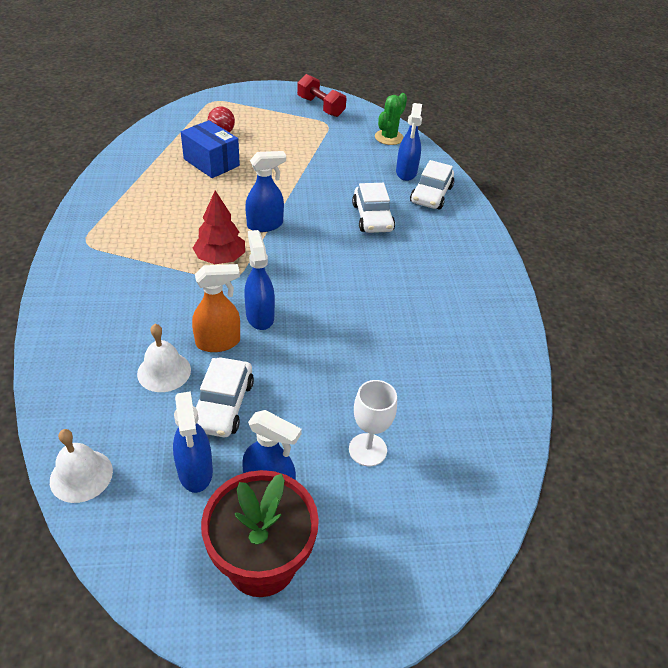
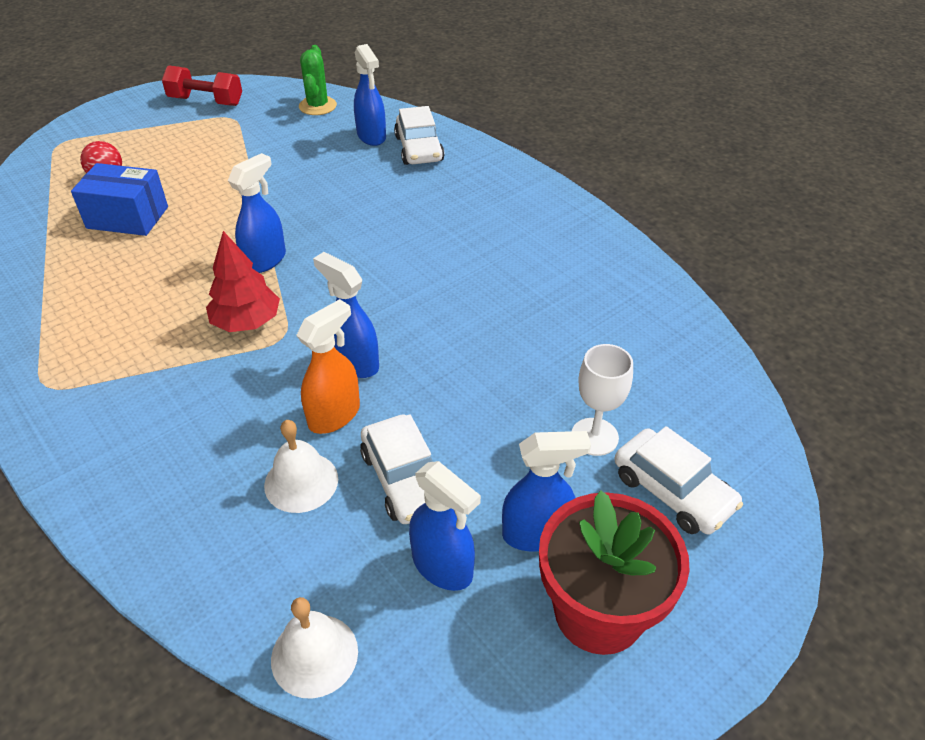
camera: 30 degrees left, 0 degrees up
white car [352,183,395,233] -> white car moved to [615,426,743,534]

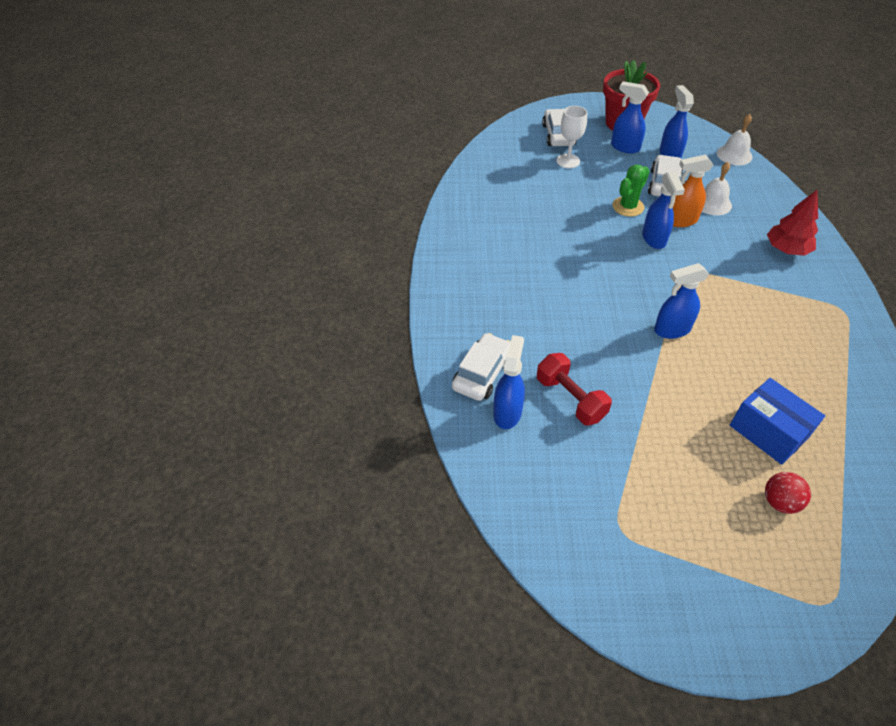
camera: 140 degrees left, 5 degrees up
red dumbbell [162,65,242,106] -> red dumbbell moved to [537,353,612,426]
red tree [206,231,280,332] -> red tree moved to [767,190,818,256]
green cactus [299,45,337,115] -> green cactus moved to [612,164,649,217]

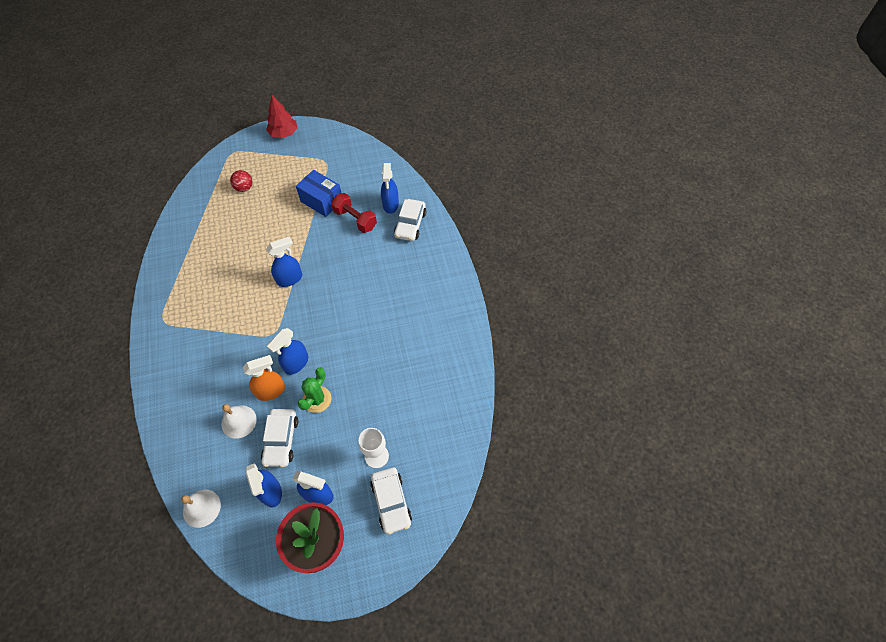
camera: 165 degrees right, 10 degrees up
blue spray bottle [642,172,685,249] -> blue spray bottle turned 120 degrees counterclockwise [267,328,308,375]
blue box [730,378,825,465] -> blue box moved to [296,170,341,217]
red tree [767,190,818,256] -> red tree moved to [266,95,297,138]

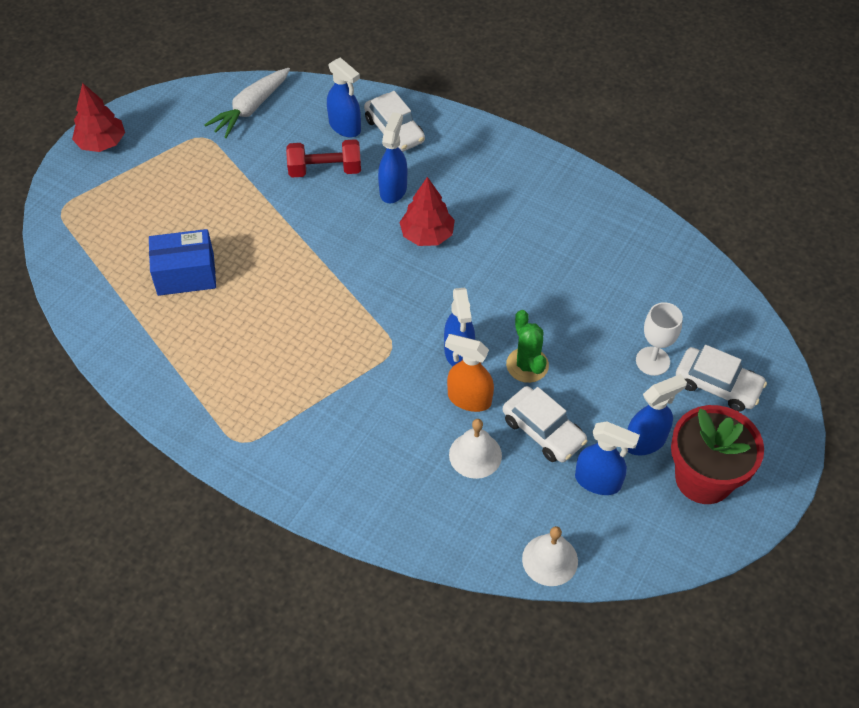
camera: 45 degrees left, 5 degrees down
red ball [230,170,253,192] -> none
orange spray bottle [243,355,285,401] -> orange spray bottle turned 90 degrees counterclockwise [445,334,494,412]
blue spray bottle [266,237,302,287] -> blue spray bottle moved to [378,112,407,203]
blue box [296,170,341,217] -> blue box moved to [149,229,216,296]
none -> white carrot [204,68,290,138]
none -> red tree [399,177,455,246]

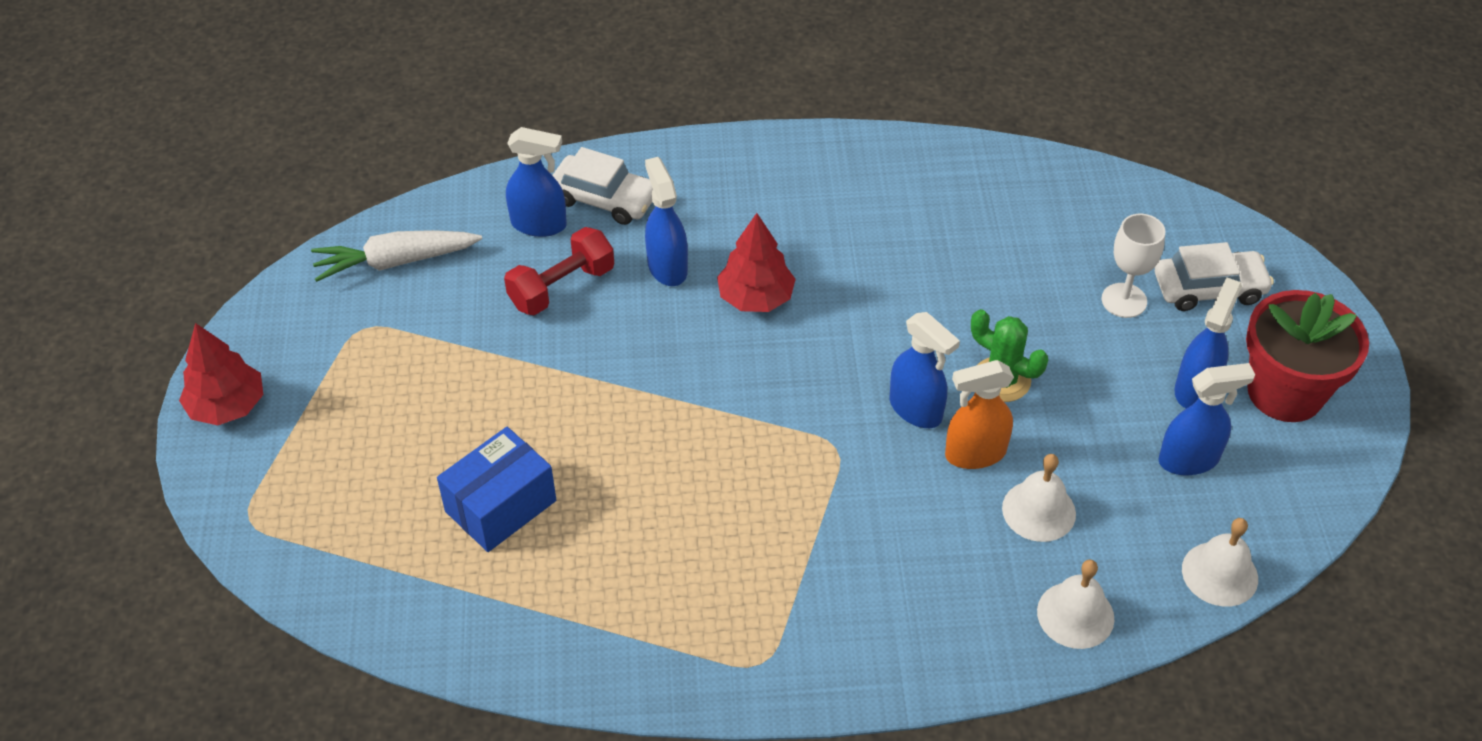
camera: 35 degrees left, 5 degrees down
white carrot [204,68,290,138] -> white carrot turned 75 degrees clockwise [311,230,482,282]
white car [502,386,587,463] -> none
none -> white bell [1037,560,1114,649]

